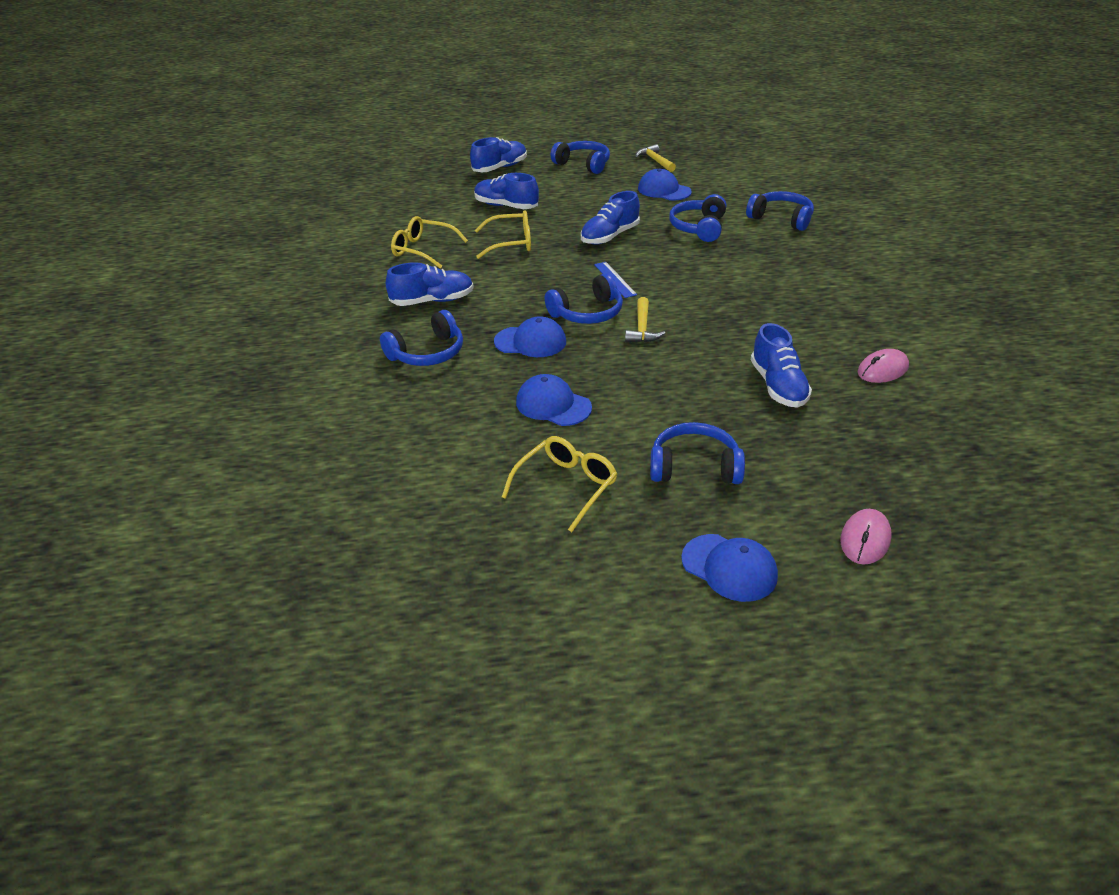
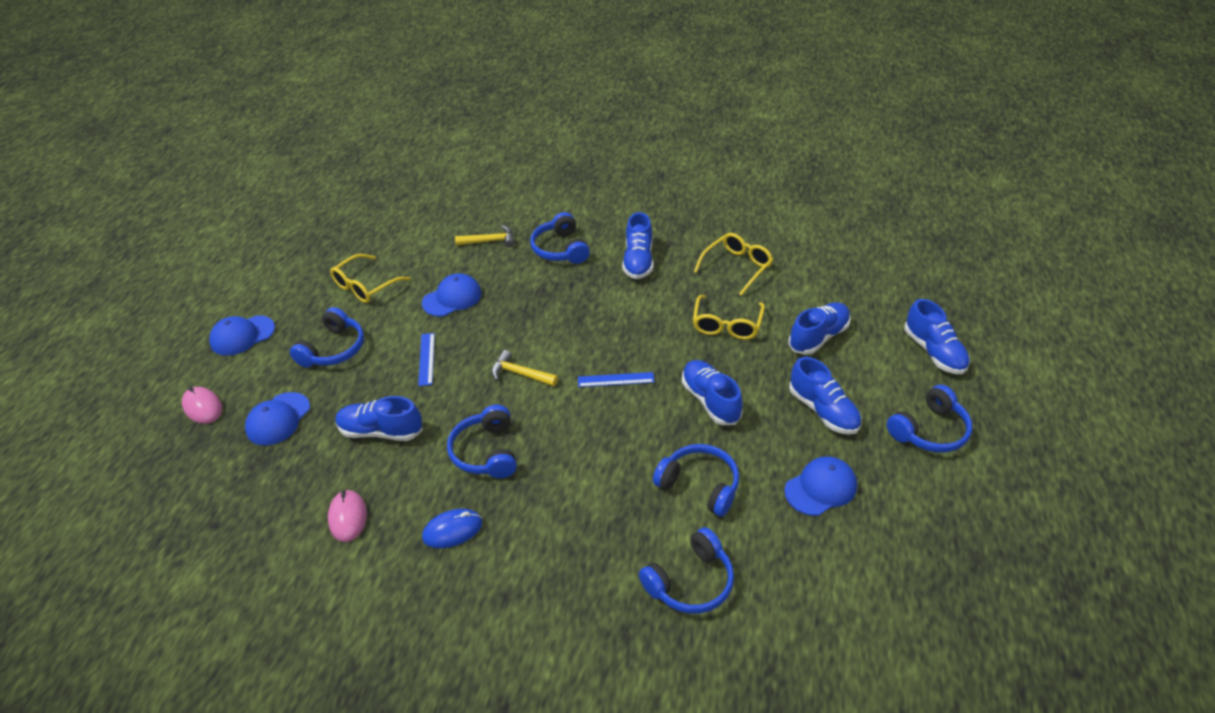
camera: 110 degrees right, 5 degrees up
blue cap [494,316,566,357] -> blue cap moved to [245,392,310,445]
yellow glasses [502,436,617,532] -> yellow glasses turned 75 degrees clockwise [330,254,410,303]
blue headphones [545,273,623,324] -> blue headphones moved to [447,405,517,478]
yellow hammer [635,144,676,172] -> yellow hammer moved to [455,225,514,248]
none -> blue ruler [418,333,435,386]
none -> blue mouse [422,509,483,548]
none -> blue shoe [789,357,862,435]

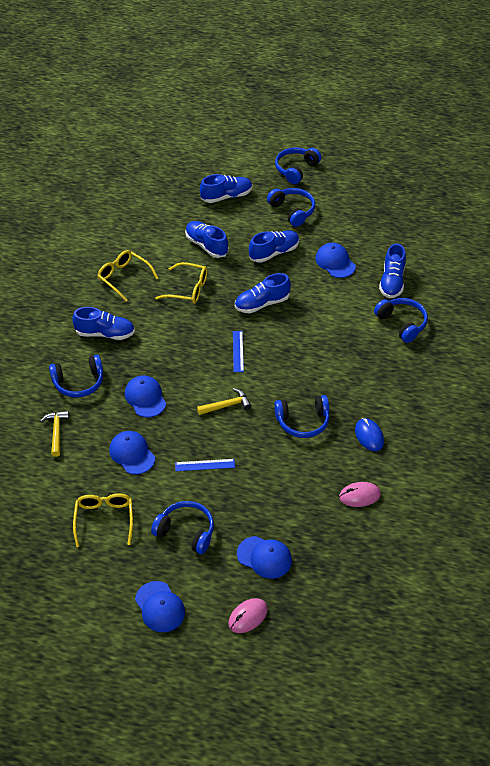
camera: 90 degrees left, 5 degrees up
yellow glasses [330,254,410,303] -> yellow glasses turned 135 degrees counterclockwise [73,493,133,547]
blue shoe [335,396,423,441] -> blue shoe moved to [379,243,406,298]
yellow hammer [491,350,558,386] -> yellow hammer turned 135 degrees counterclockwise [197,388,251,415]
blue headphones [653,444,739,517] -> blue headphones moved to [275,147,321,184]
none -> blue cap [125,375,166,417]

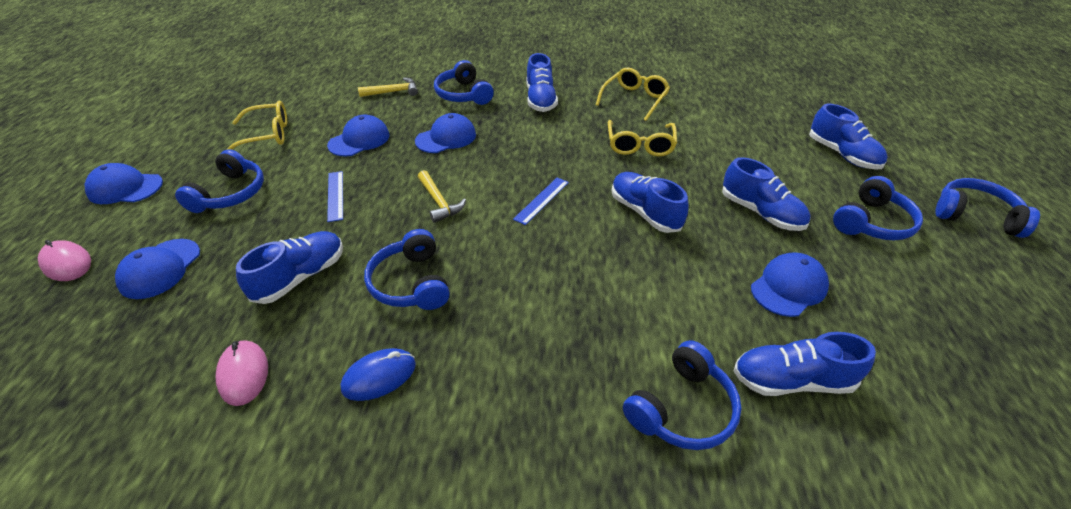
camera: 80 degrees right, 5 degrees down
blue cap [135,581,185,632] -> blue cap turned 45 degrees clockwise [84,163,163,204]
blue shoe [185,221,229,258] -> blue shoe moved to [236,231,343,304]
blue ruler [233,331,244,372] -> blue ruler turned 45 degrees counterclockwise [513,177,569,225]

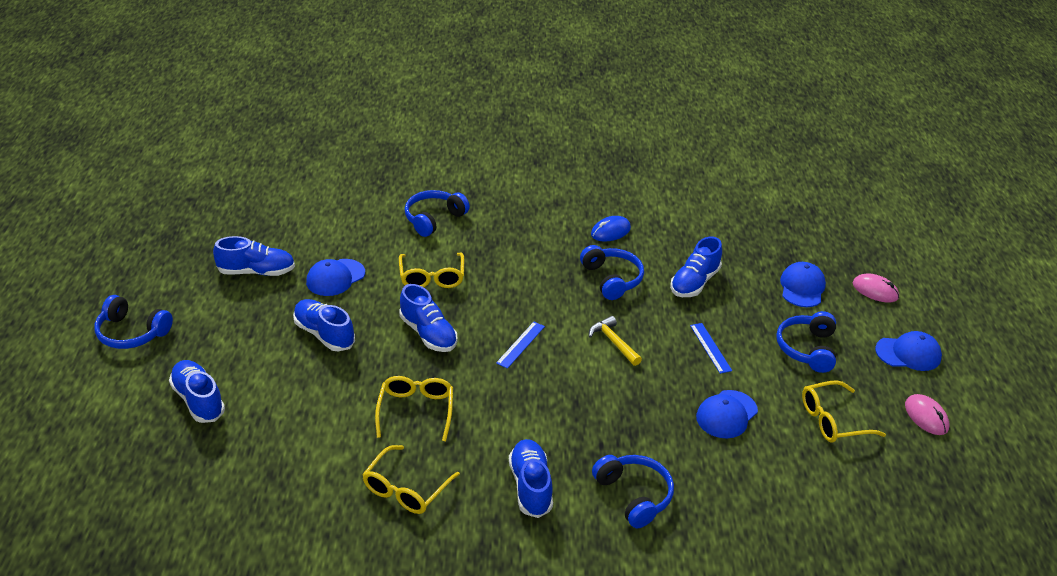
camera: 175 degrees right, 5 degrees down
pink mouse [216,340,268,406] -> pink mouse moved to [905,394,949,435]
yellow hammer [358,78,418,97] -> none
blue cap [415,113,476,153] -> none
blue shoe [733,332,876,396] -> blue shoe moved to [213,236,295,276]
blue headphones [833,176,923,241] -> none
none -> yellow glasses [399,253,464,288]

